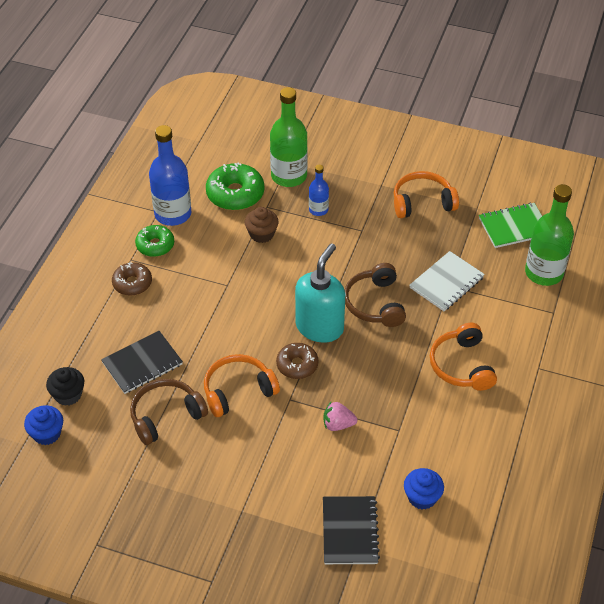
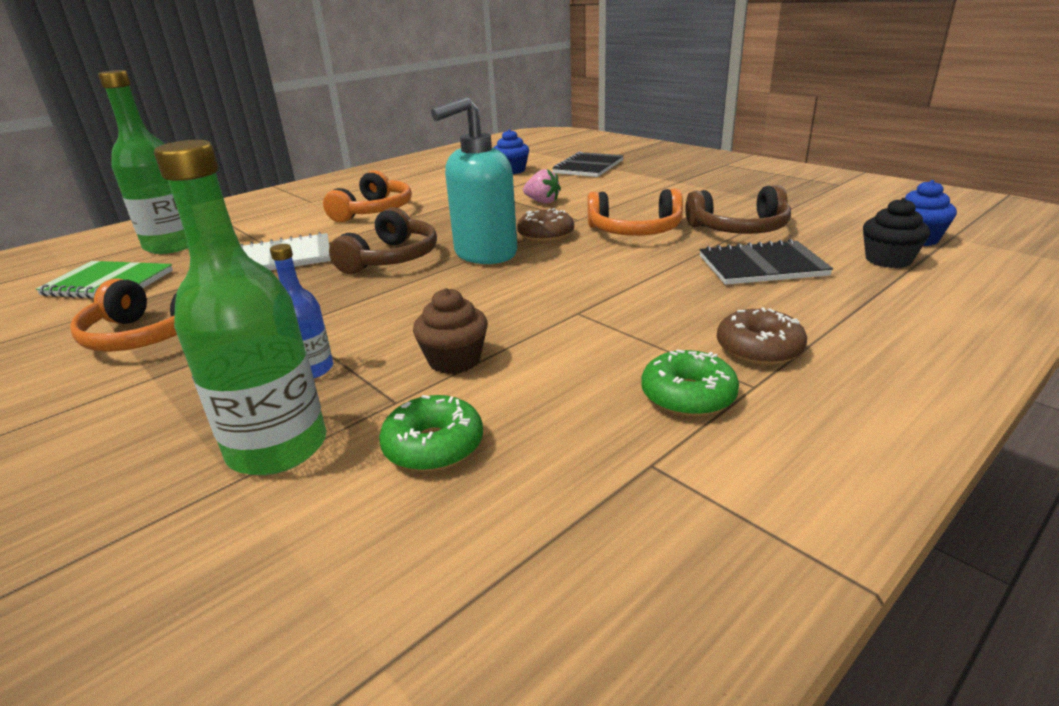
camera: 150 degrees left, 20 degrees down
blue bottle [149,125,191,226] -> none
green donut [206,162,264,210] -> green donut [379,395,483,472], size x0.64

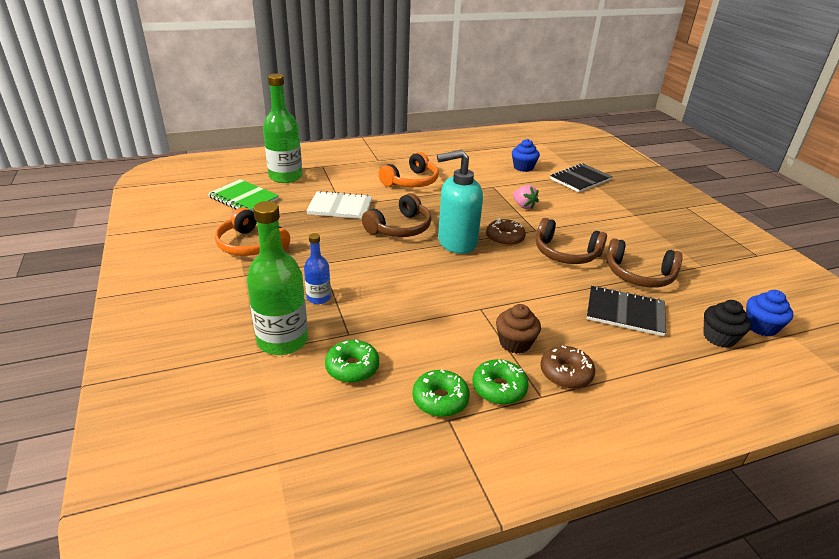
camera: 20 degrees right, 5 degrees up
brown cupcake [413,288,488,374] -> brown cupcake moved to [496,304,541,354]
orange headphones [587,189,683,236] -> brown headphones [536,218,607,264]
none -> green donut [412,370,470,417]

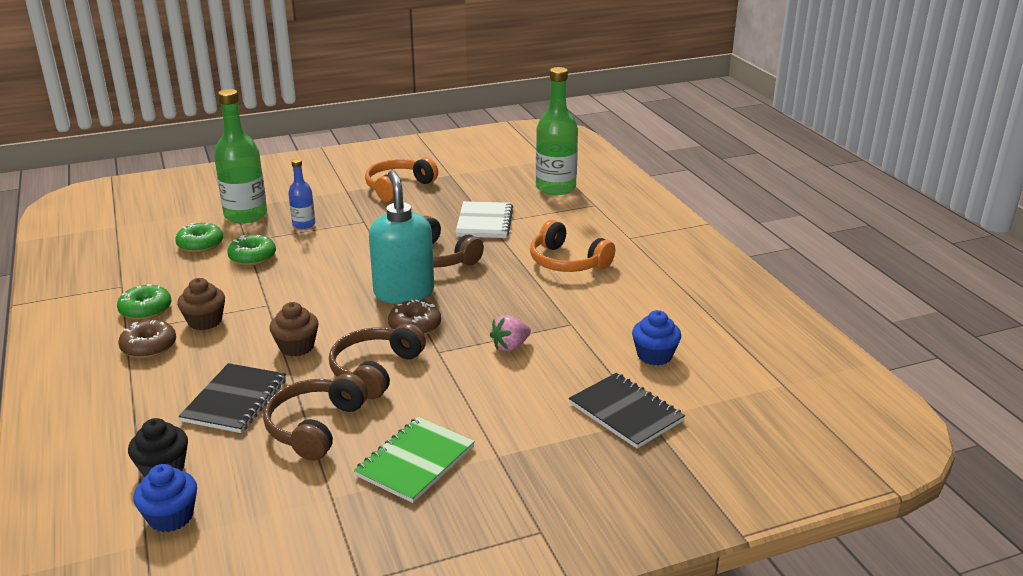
camera: 90 degrees right, 5 degrees down
green notebook [208,179,279,211] -> green notebook moved to [354,417,475,503]
green donut [412,370,470,417] -> green donut moved to [227,235,276,266]
none -> brown cupcake [269,302,319,357]

